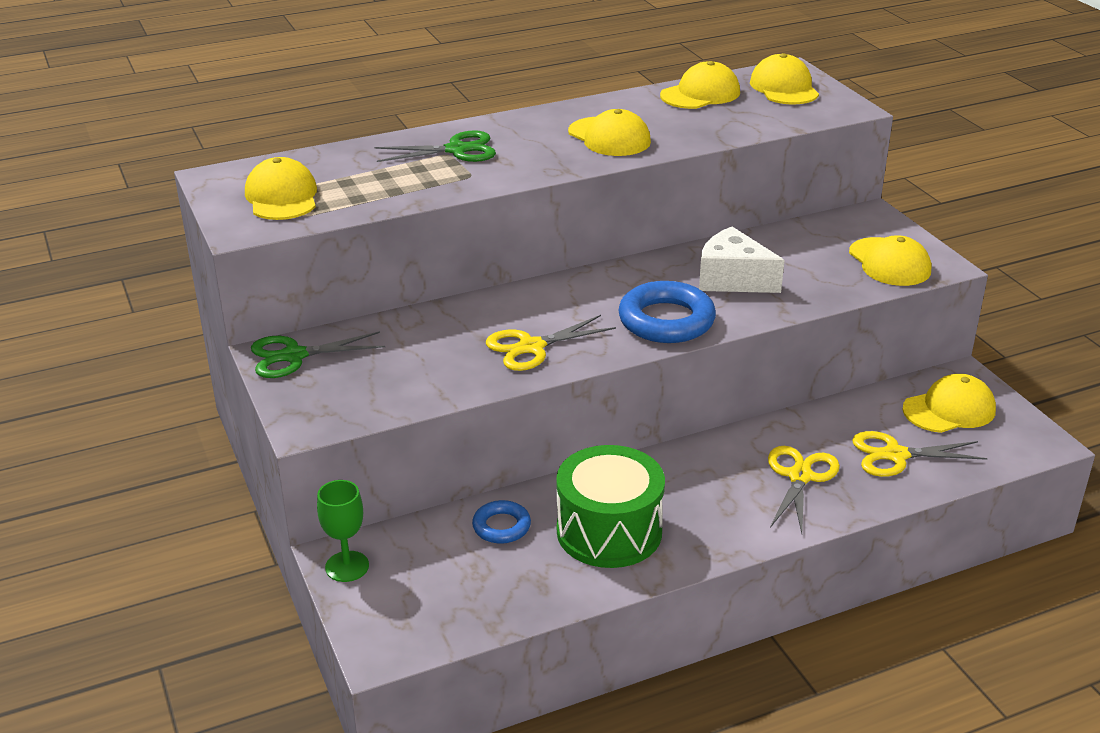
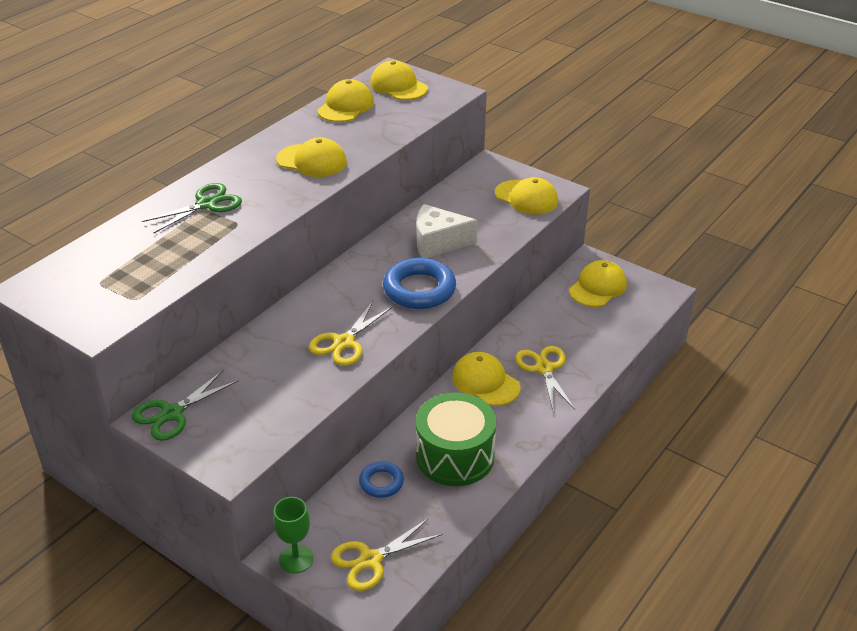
camera: 30 degrees left, 5 degrees up
yellow cap [245,157,317,220] -> yellow cap moved to [452,352,521,406]
yellow scissors [852,431,988,477] -> yellow scissors moved to [331,518,443,591]

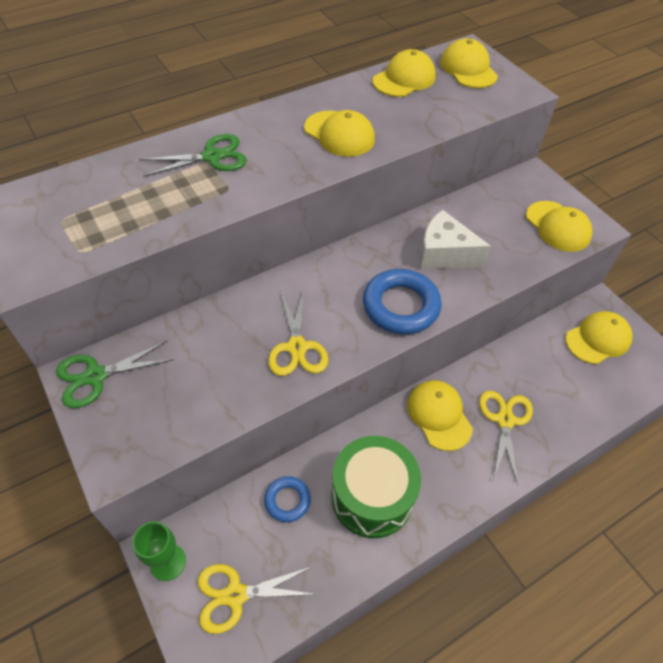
camera: 20 degrees right, 15 degrees up
yellow scissors [309,301,392,366] -> yellow scissors turned 60 degrees counterclockwise [268,289,328,376]

